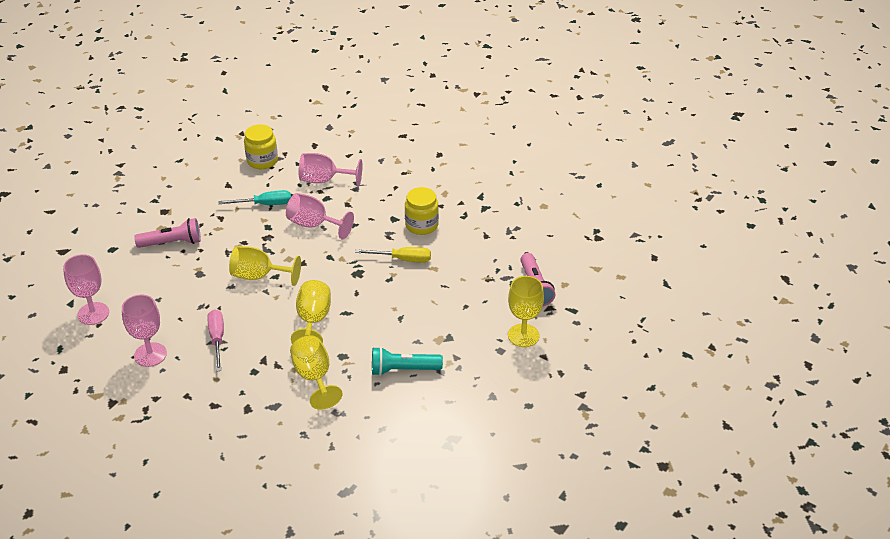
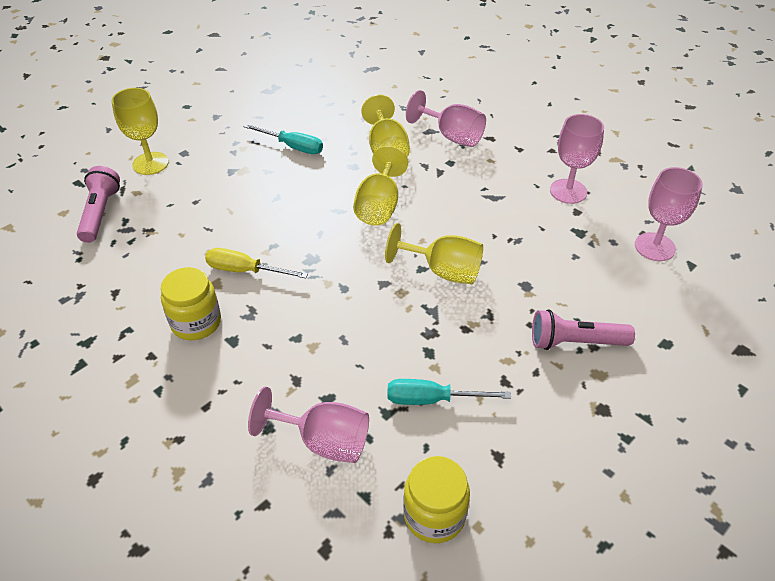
camera: 170 degrees left, 5 degrees up
pink screwdriver [208,309,224,372] -> none
pink goblet [286,193,354,239] -> pink goblet moved to [406,90,486,147]
turquoise flashlight [372,347,443,376] -> turquoise screwdriver [243,124,323,154]

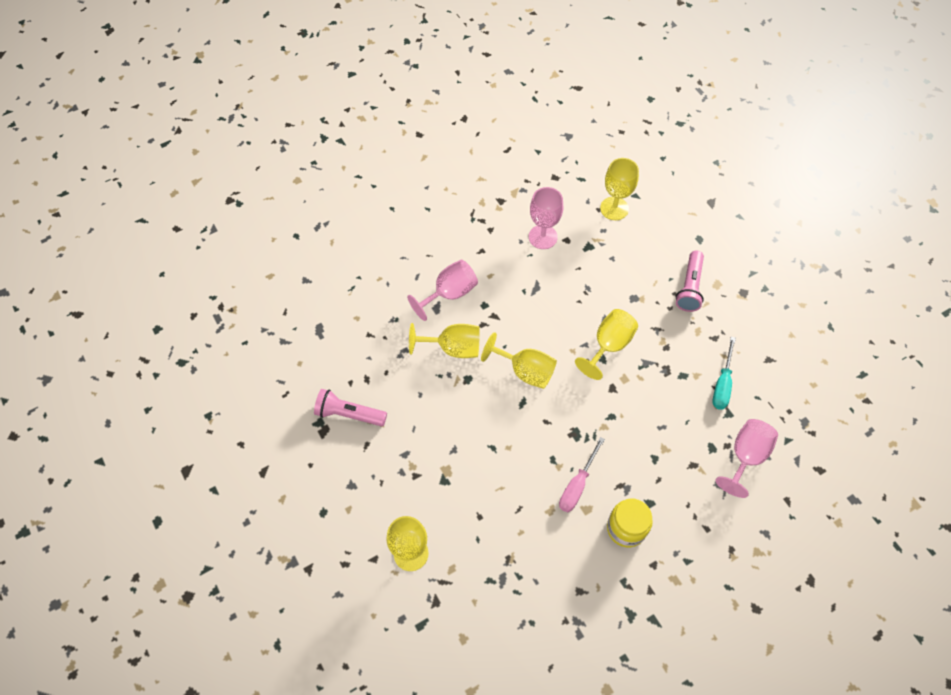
camera: 75 degrees left, 15 degrees up
pink flashlight [77,166,120,243] -> pink flashlight moved to [314,389,387,426]
yellow screwdriver [205,248,308,278] -> pink screwdriver [559,437,605,512]
turquoise screwdriver [243,124,323,154] -> none
yellow jar [403,456,470,543] -> none
pink goblet [635,167,703,261] -> yellow goblet [600,158,639,220]

